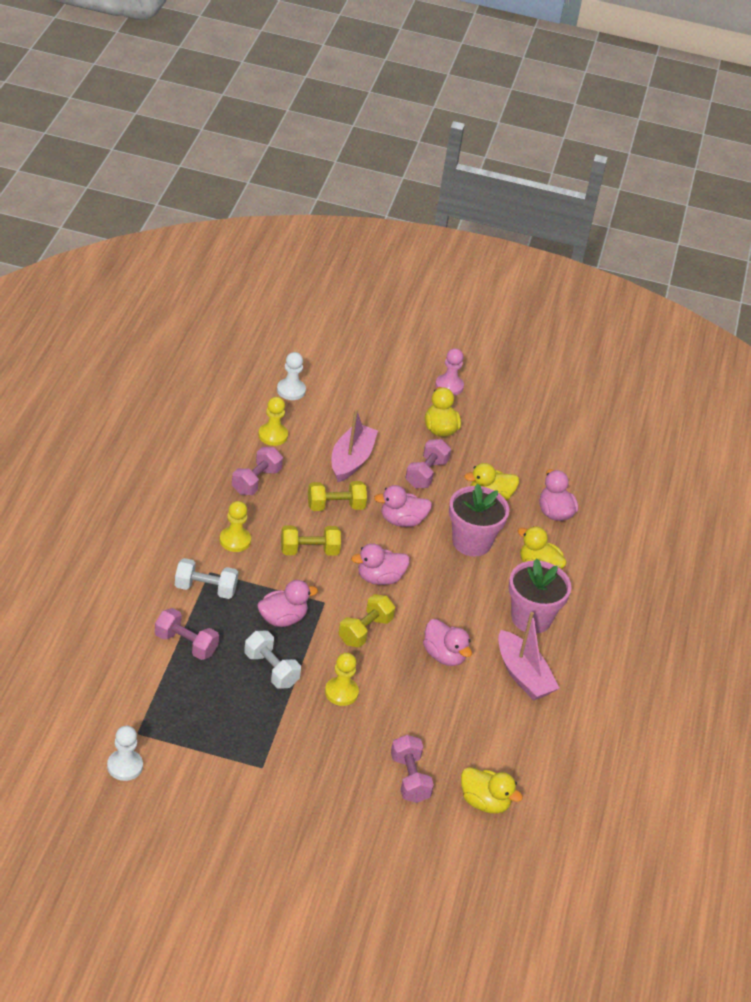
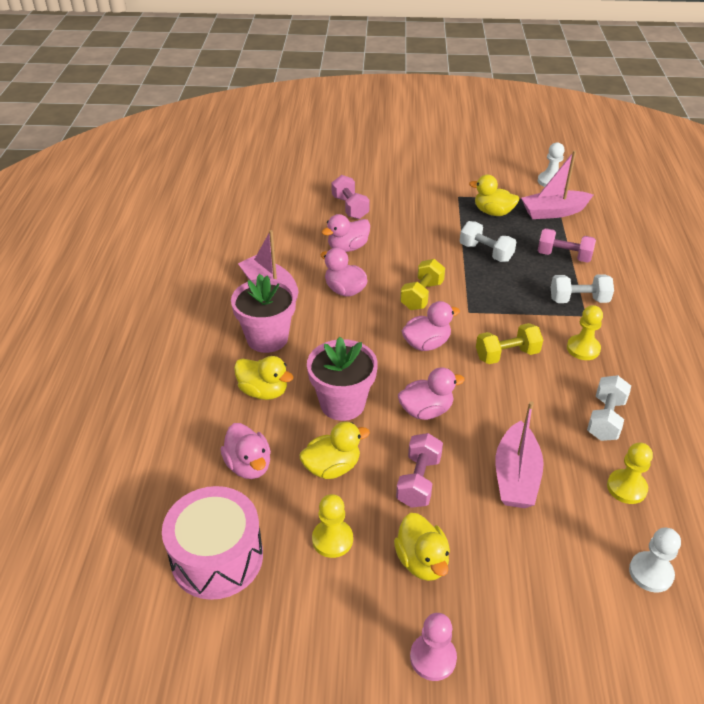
camera: 175 degrees right, 0 degrees up
pink dumbbell [232,447,283,495] -> white dumbbell [587,375,631,441]
pink duck [257,580,318,627] -> pink duck moved to [322,214,370,252]
yellow dumbbell [308,481,367,511] -> none
yellow pawn [325,653,359,706] -> yellow pawn moved to [312,494,353,558]
yellow duck [461,767,523,813] -> yellow duck moved to [469,175,519,216]
none -> pink drum [162,486,263,600]
none -> pink boat [521,151,593,219]

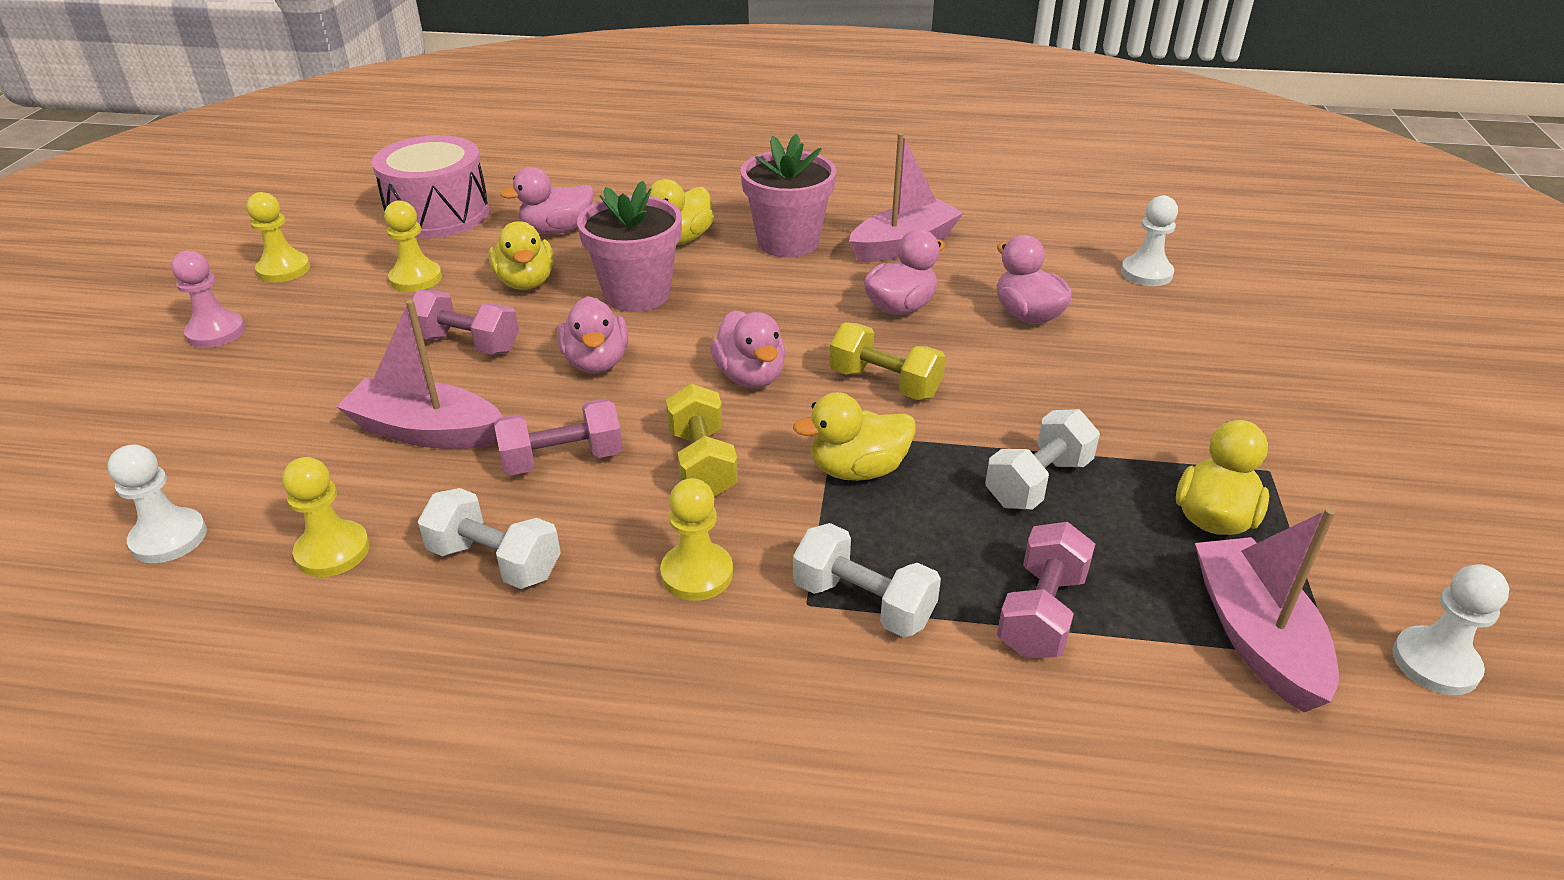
camera: 95 degrees right, 5 degrees down
pink dumbbell [331,175,370,219] -> pink dumbbell moved to [494,398,623,475]
yellow duck [394,513,450,581] -> yellow duck moved to [793,392,916,481]
white dumbbell [551,275,614,303] -> white dumbbell turned 60 degrees counterclockwise [793,523,941,638]
none -> yellow pawn [246,192,310,282]
none -> white pawn [1121,196,1178,286]

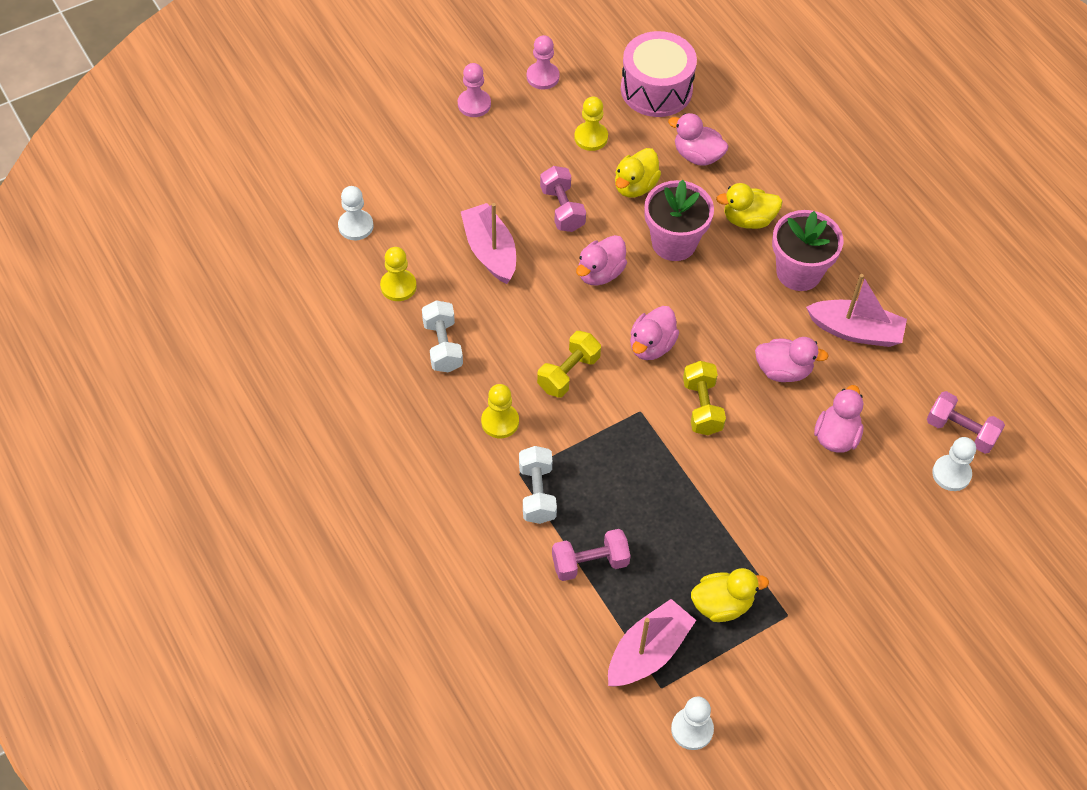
camera: 50 degrees right, 20 degrees up
yellow pawn [246,192,310,282] -> pink pawn [527,35,559,90]
pink dumbbell [494,398,623,475] -> pink dumbbell moved to [927,391,1005,454]
yellow duck [793,392,916,481] -> none
white dumbbell [985,409,1100,510] -> none

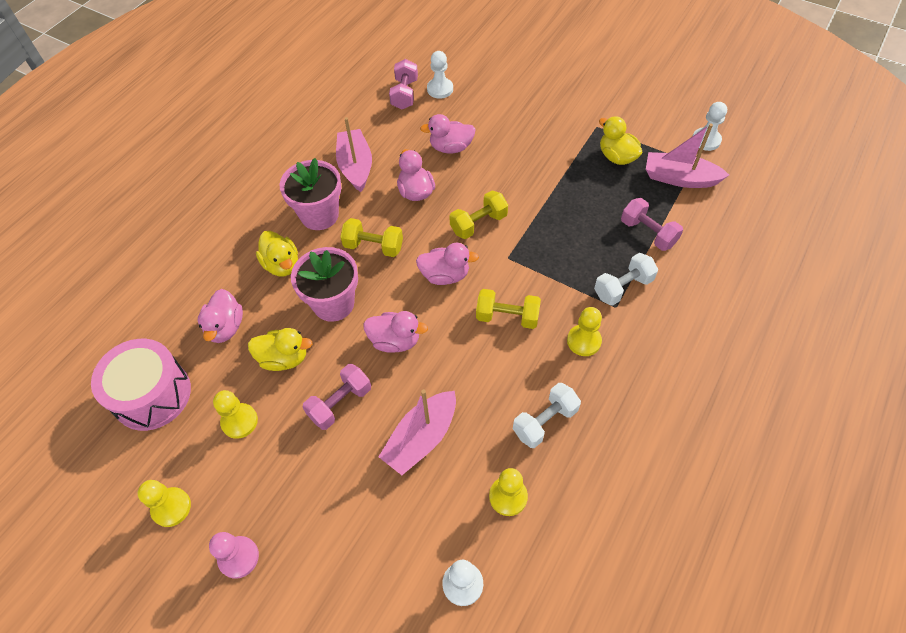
camera: 115 degrees left, 0 degrees up
pink pawn [527,35,559,90] -> yellow pawn [137,480,191,527]
none -> yellow dumbbell [340,218,403,257]

